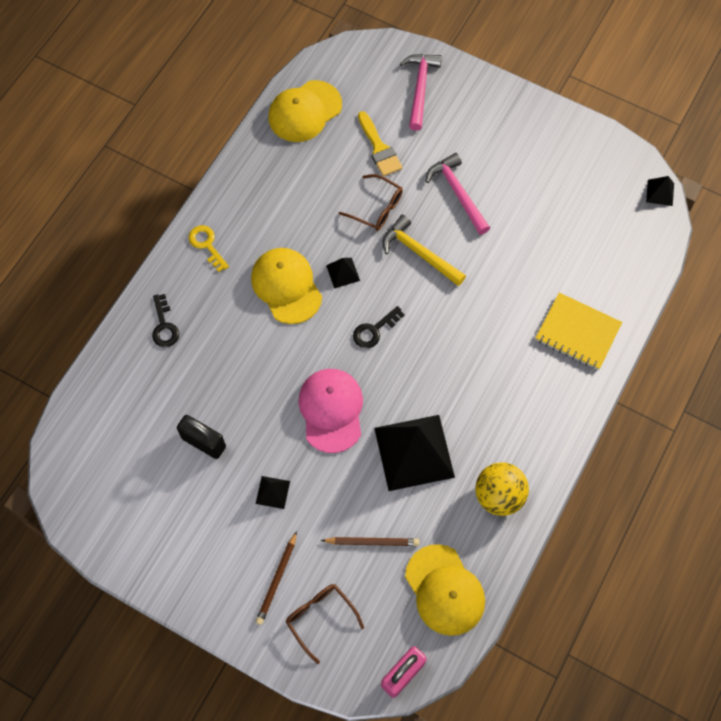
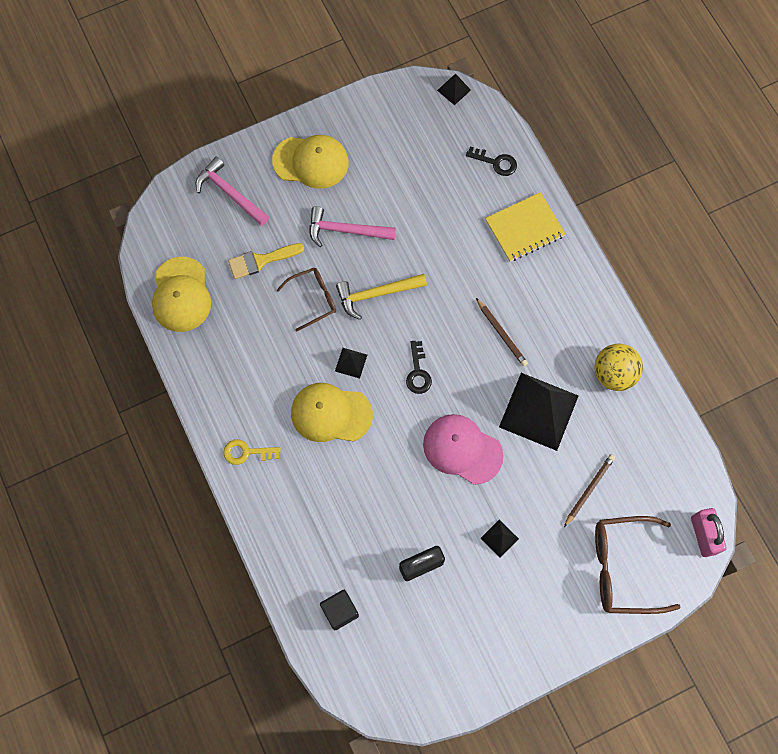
camera: 55 degrees left, 5 degrees up
black key [152,294,179,347] -> black key moved to [466,147,517,176]
brown pencil [256,531,297,625] -> brown pencil moved to [476,298,528,367]
brown glasses [286,584,364,664] -> brown glasses [595,516,681,614], size x1.63
yellow brush [358,111,403,176] -> yellow brush turned 150 degrees clockwise [228,243,304,279]
yellow cap [405,544,485,636] -> yellow cap moved to [272,135,348,189]
none -> black cube [320,590,359,630]

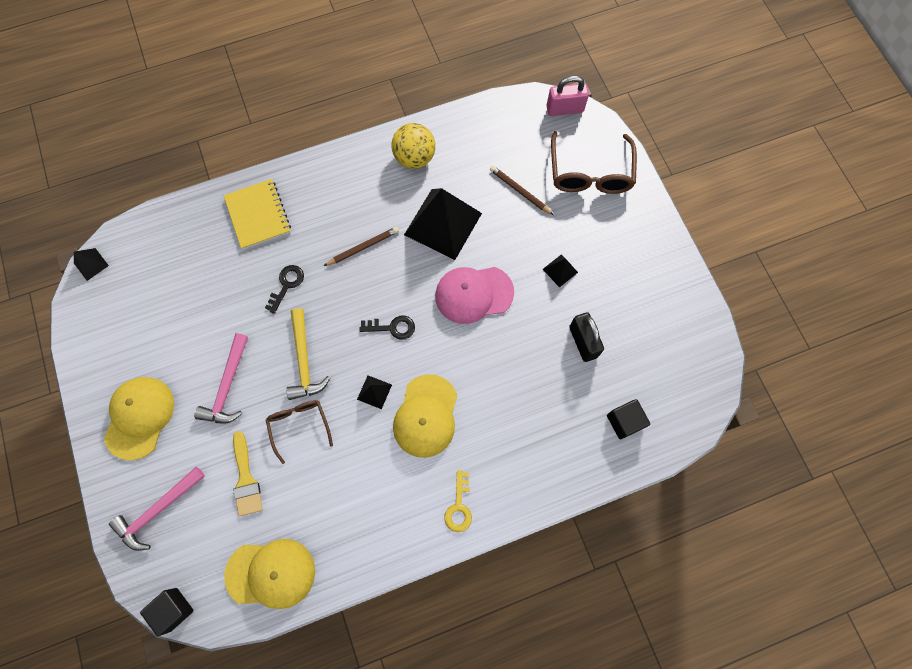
camera: 85 degrees left, 0 degrees up
pink cap [423,414,503,485] -> pink cap turned 45 degrees clockwise [435,267,514,324]
black key [466,147,517,176] -> black key moved to [265,265,304,314]
none -> black cube [140,588,193,636]

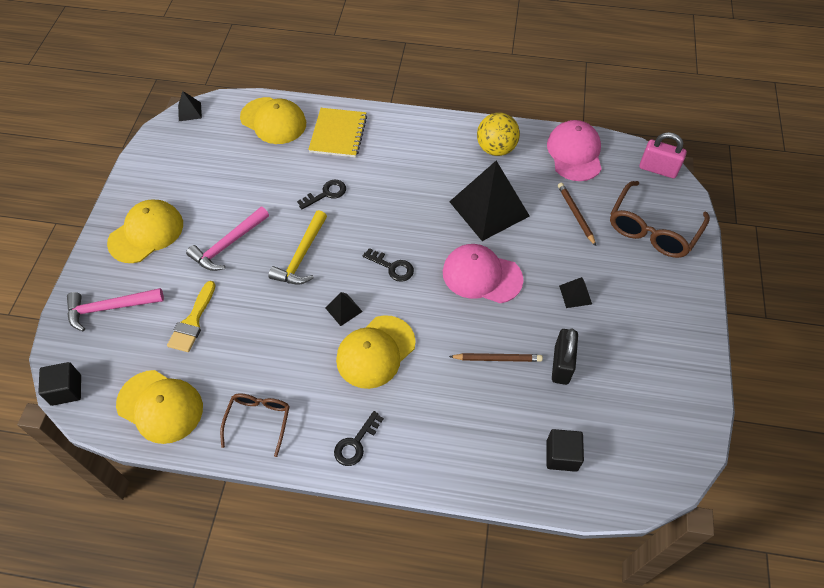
camera: 30 degrees right, 15 degrees down
brown glasses [266,400,333,464] -> brown glasses moved to [220,393,290,457]
brown pencil [324,227,399,266] -> brown pencil moved to [449,353,543,362]
yellow key [444,470,472,532] -> black key [334,411,384,466]
none -> yellow cap [240,97,306,144]
none -> pink cap [547,120,602,181]

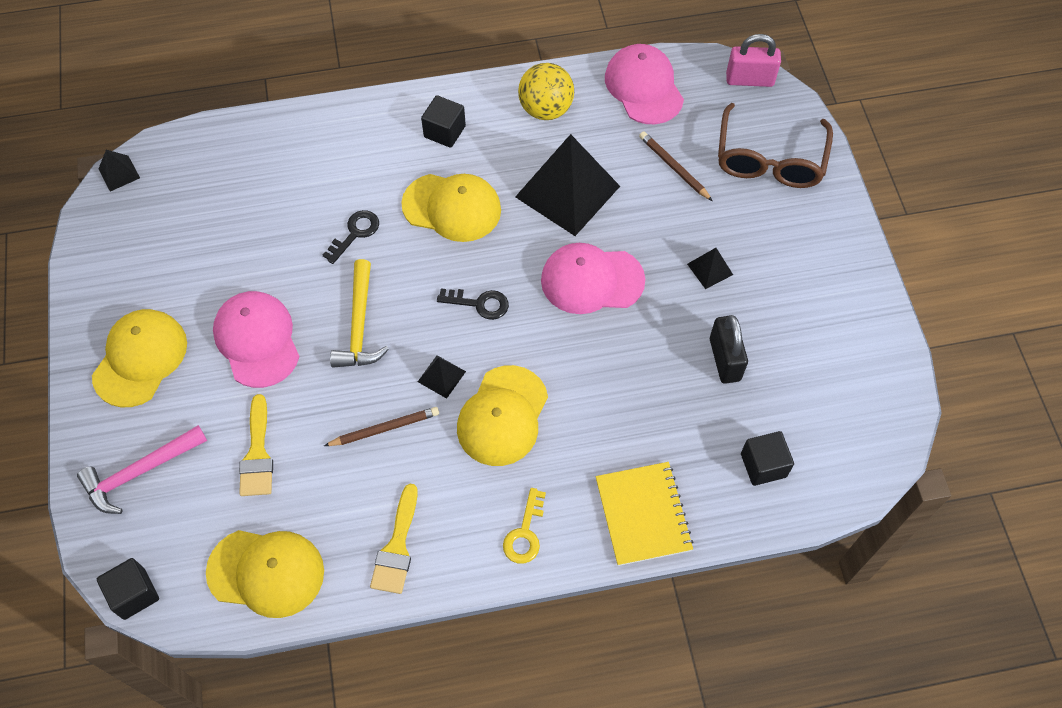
camera: 20 degrees left, 5 degrees up
pink hammer [186,207,269,271] -> pink cap [213,291,300,388]
brown glasses [220,393,290,457] -> yellow brush [370,484,418,594]
yellow cap [240,97,306,144] -> yellow cap moved to [401,174,501,242]
yellow notebook [308,108,367,157] -> yellow notebook moved to [596,462,694,566]
black key [334,411,384,466] -> yellow key [503,488,546,564]
brown pencil [449,353,543,362] -> brown pencil moved to [324,407,439,446]
none -> black cube [421,95,466,148]

